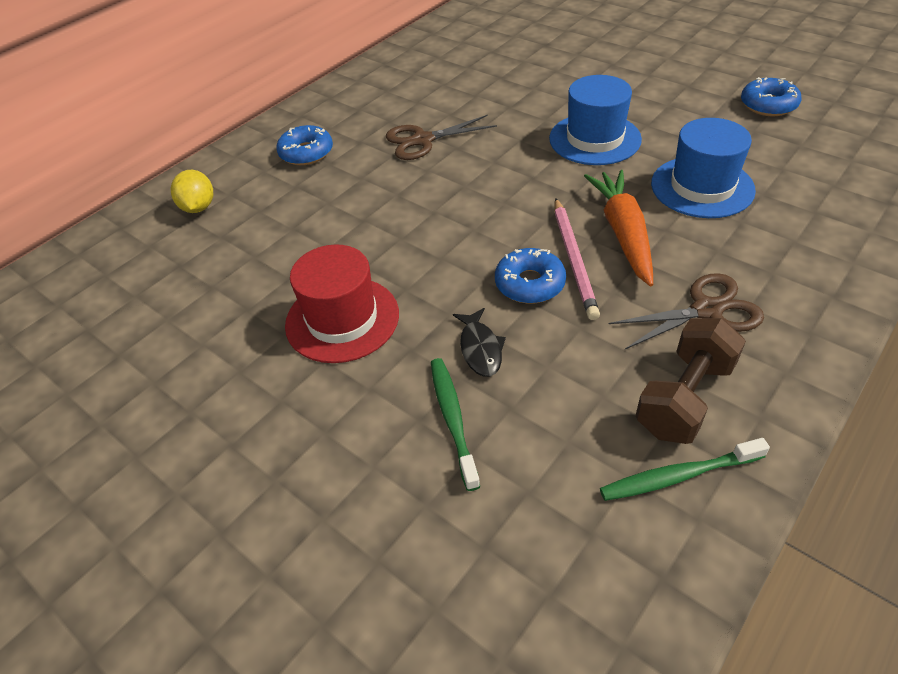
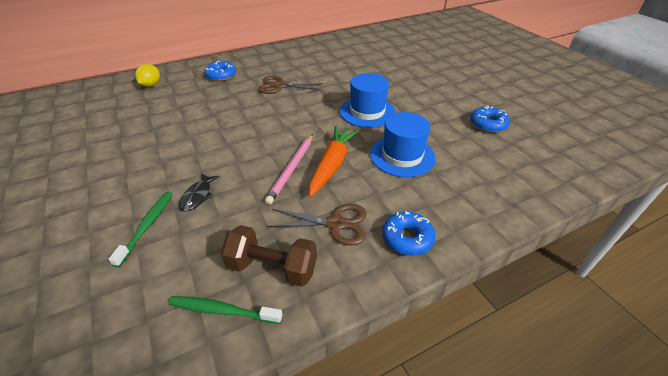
camera: 20 degrees right, 5 degrees down
red hat [285,245,399,363] -> none
blue donut [495,248,566,304] -> blue donut moved to [382,211,435,256]
brown dumbbell [636,318,746,444] -> brown dumbbell turned 45 degrees clockwise [221,225,317,287]

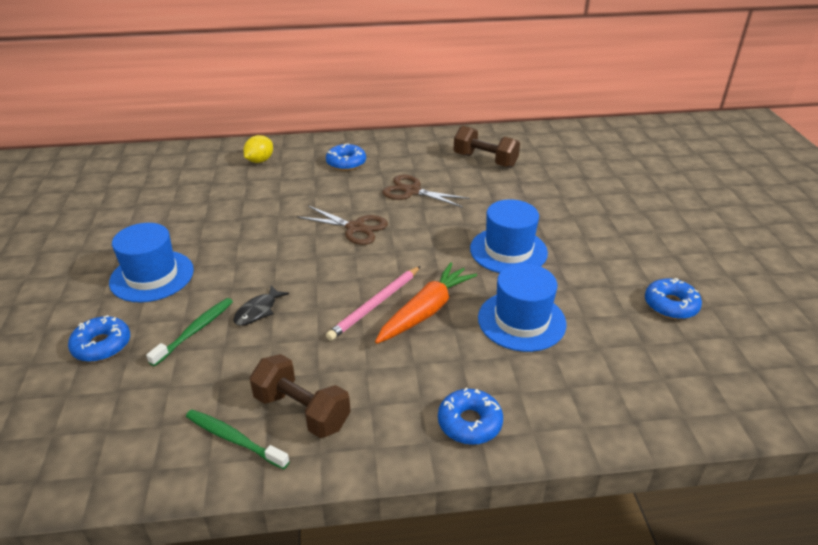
camera: 20 degrees right, 5 degrees down
brown scissors [267,204,367,246] -> brown scissors moved to [297,206,388,245]
none -> blue donut [68,315,130,362]
none -> blue hat [109,223,194,302]
none -> brown dumbbell [454,126,520,168]

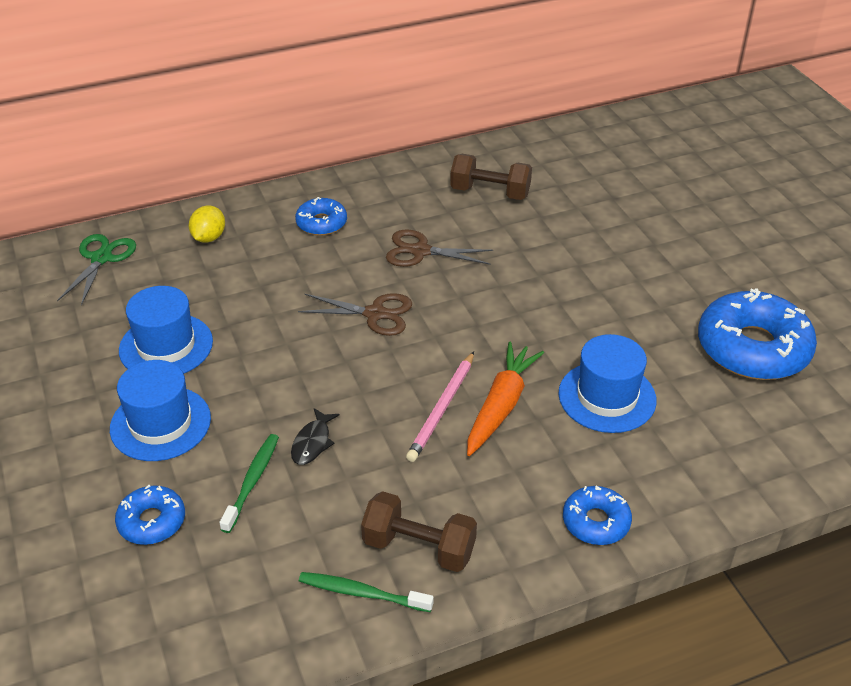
camera: 15 degrees left, 5 degrees up
blue hat [470,199,548,273] -> blue hat moved to [119,286,213,373]
blue donut [645,278,702,319] -> blue donut [698,288,817,380], size x1.94
none -> green scissors [57,234,136,306]

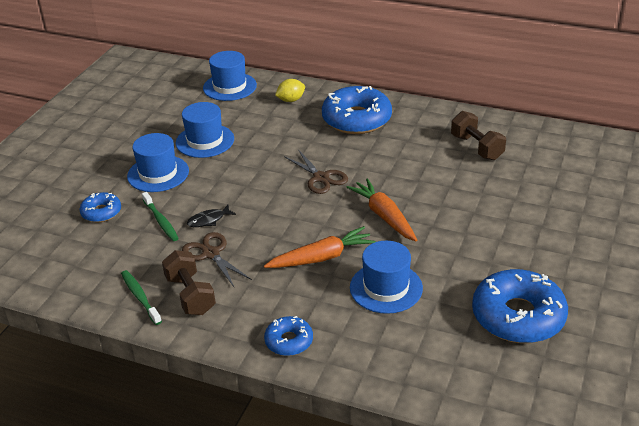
camera: 45 degrees right, 5 degrees down
green scissors [57,234,136,306] -> blue hat [203,51,257,101]
green toothbrush [219,434,279,533] -> green toothbrush turned 90 degrees clockwise [142,192,179,241]
blue donut [295,197,347,236] -> blue donut [322,86,392,134], size x1.94
brown scissors [386,229,493,267] -> brown scissors moved to [182,232,252,287]
pink pencil [406,352,474,462] -> none
none -> orange carrot [346,178,417,241]

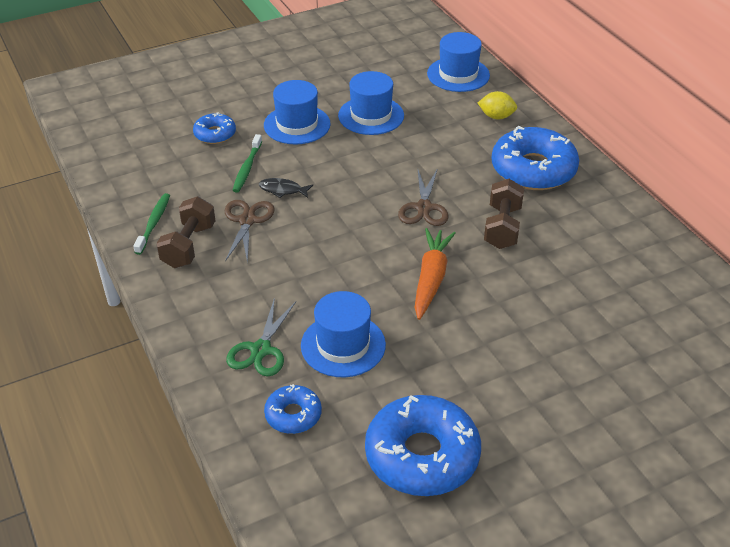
camera: 40 degrees right, 5 degrees up
orange carrot [264,226,376,268] -> none
blue donut [264,316,313,356] -> blue donut moved to [264,384,322,434]
brown dumbbell [451,111,506,160] -> brown dumbbell moved to [484,179,524,249]
none -> green scissors [226,297,296,376]

